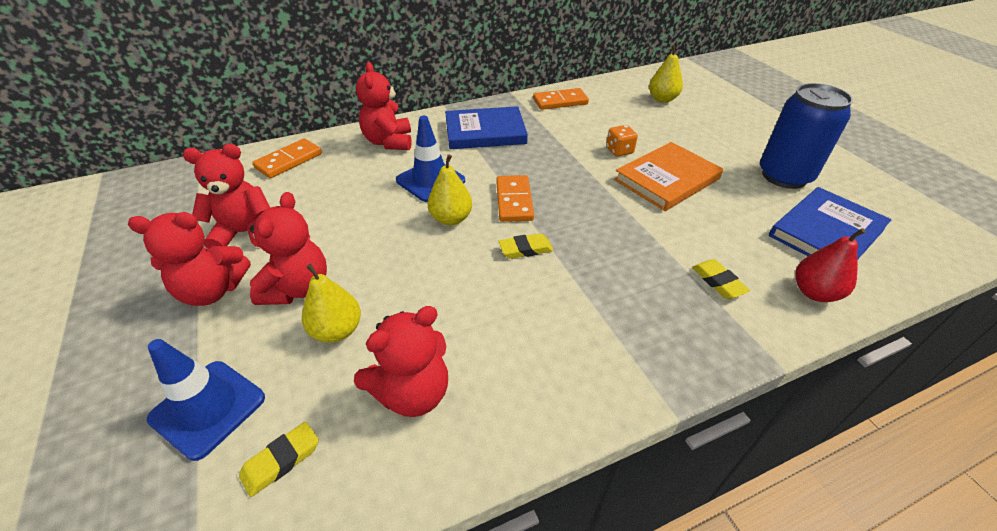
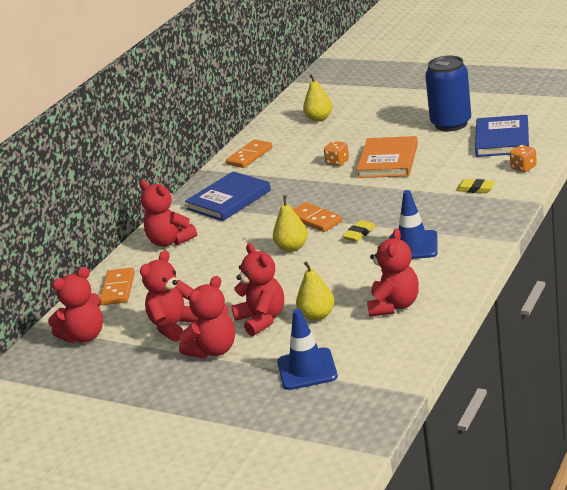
camera: 35 degrees left, 15 degrees down
yellow eraser [239,422,319,497] -> none
blue traffic cone [396,116,465,202] -> blue traffic cone moved to [389,190,438,259]
red pear [795,228,866,302] -> orange dice [510,145,537,172]
none -> red teddy bear [48,267,103,343]

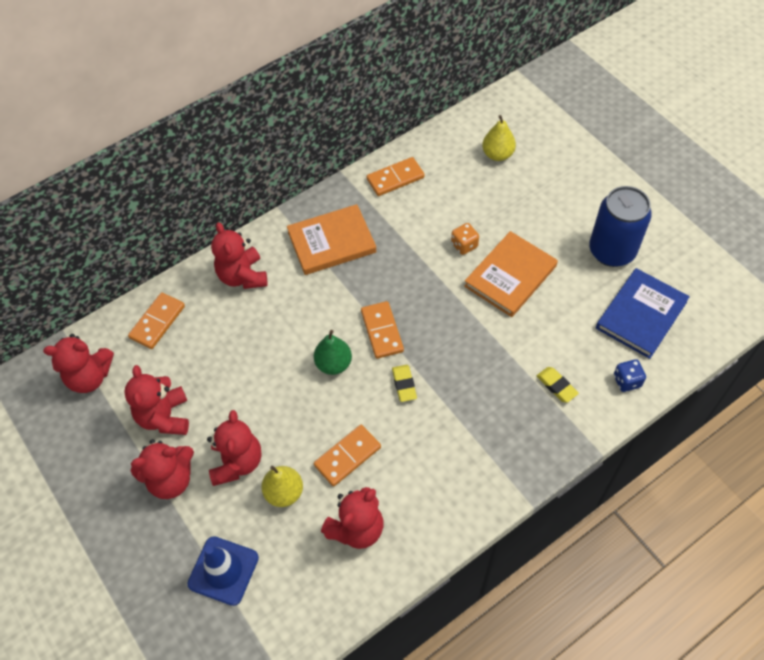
camera: 25 degrees right, 30 degrees up
red teddy bear [140,250,198,342] -> red teddy bear turned 75 degrees counterclockwise [124,365,189,435]
blue book [185,171,271,221] -> orange book [287,204,376,275]
yellow pear [273,195,308,252] -> green pear [314,330,352,375]
yellow eraser [342,220,376,242] -> yellow eraser turned 75 degrees counterclockwise [392,365,417,402]
blue traffic cone [389,190,438,259] -> none
orange dice [510,145,537,172] -> blue dice [614,359,646,392]
none -> orange domino [314,425,381,487]

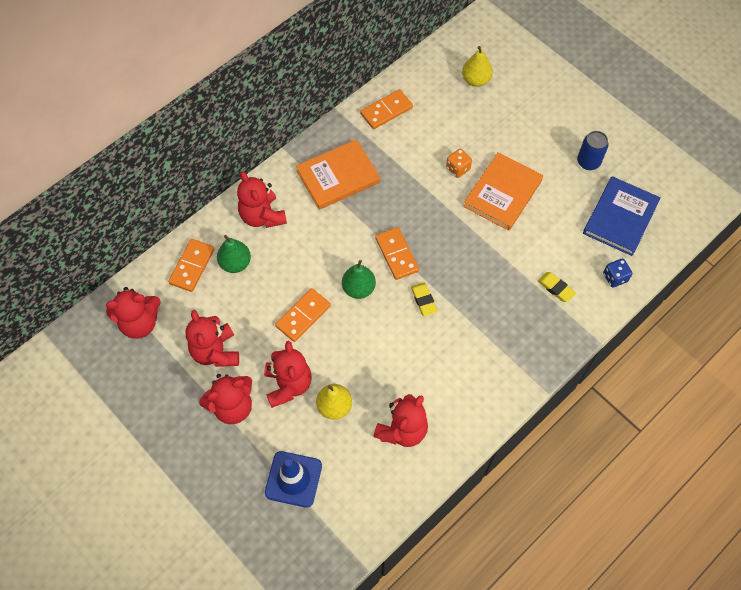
camera: 10 degrees left, 5 degrees up
orange domino [314,425,381,487] -> orange domino moved to [275,288,331,342]
blue can [589,186,652,267] -> blue can [577,131,609,170], size x0.57
none -> green pear [217,235,251,273]

